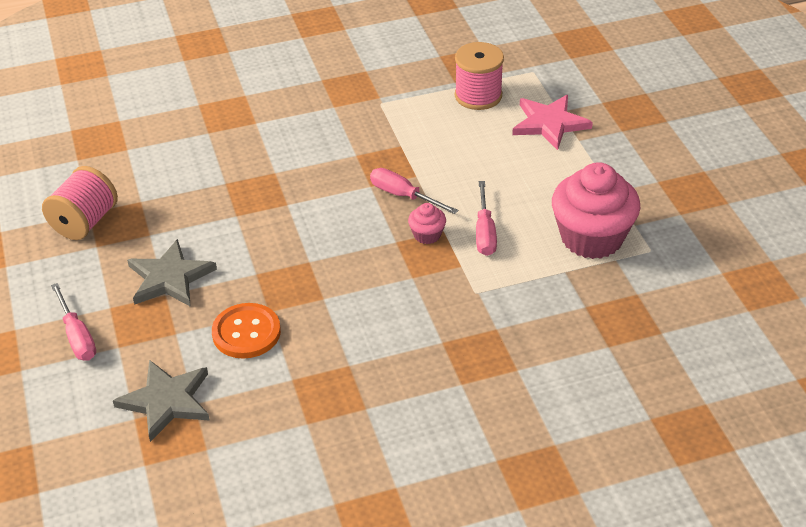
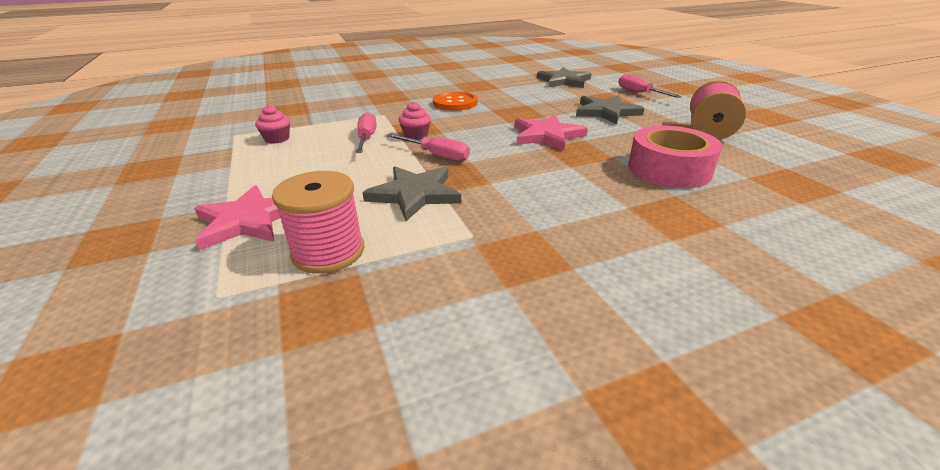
camera: 175 degrees right, 10 degrees down
orange button [212,303,281,359] -> orange button moved to [433,92,478,111]
pink cupcake [552,162,641,259] -> pink cupcake [255,105,290,144], size x0.44
none -> grey star [362,166,461,221]
none -> pink star [515,115,588,151]
none -> pink tape [628,126,723,188]

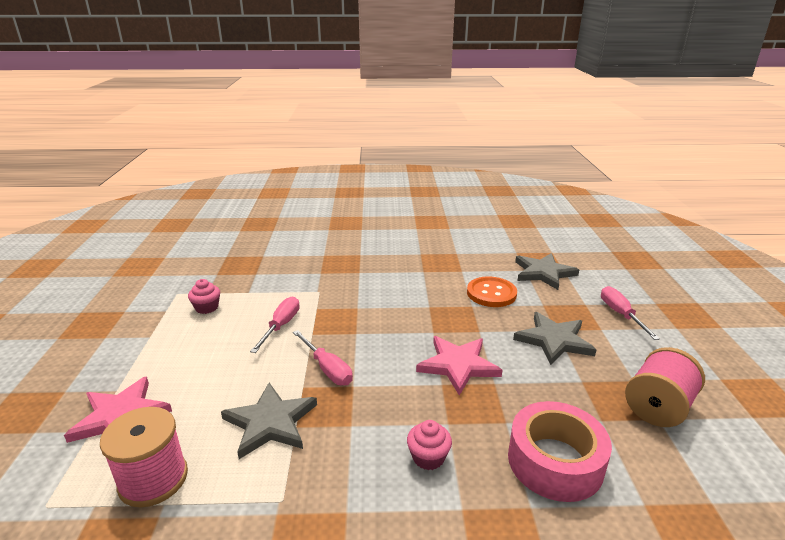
camera: 20 degrees right, 5 degrees down
pink cupcake [399,101,431,140] -> pink cupcake moved to [407,420,452,470]
orange button [433,92,478,111] -> orange button moved to [467,276,517,307]

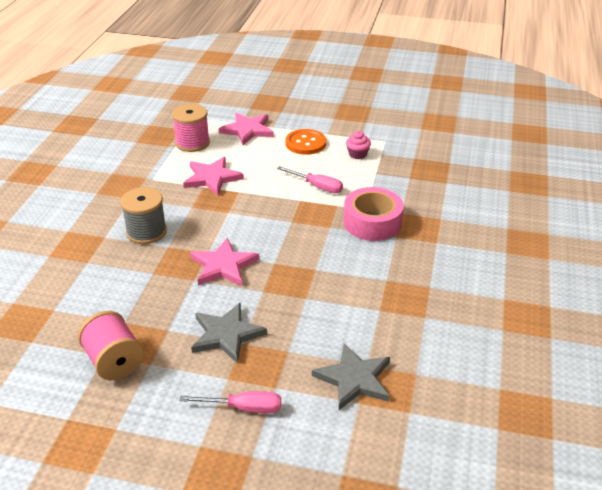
camera: 105 degrees right, 10 degrees up
grey star [221,383,317,459] -> pink star [183,157,244,195]
pink screwdriver [293,330,353,386] -> none
pink cupcake [407,420,452,470] -> grey spool [120,187,167,244]
orange button [467,276,517,307] -> orange button moved to [285,129,326,155]
pink tape [508,401,612,502] -> pink tape moved to [344,187,404,241]

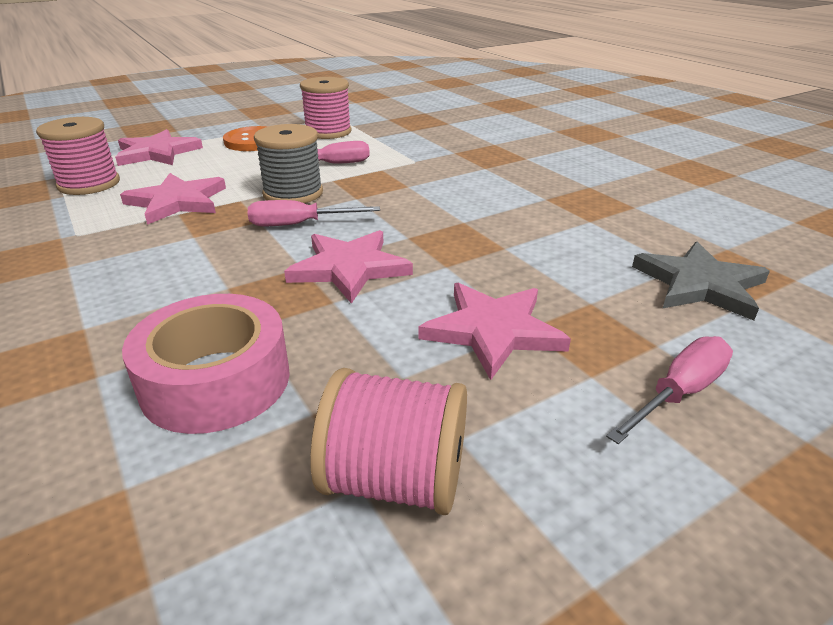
camera: 45 degrees left, 5 degrees down
grey spool [120,187,167,244] -> grey spool moved to [254,124,323,203]
grey star [191,303,267,364] -> pink star [418,283,571,380]
pink tape [344,187,404,241] -> pink tape moved to [122,294,290,434]
pink cupcake [346,131,371,159] -> pink spool [300,77,352,139]
none -> pink screwdriver [248,200,380,226]

